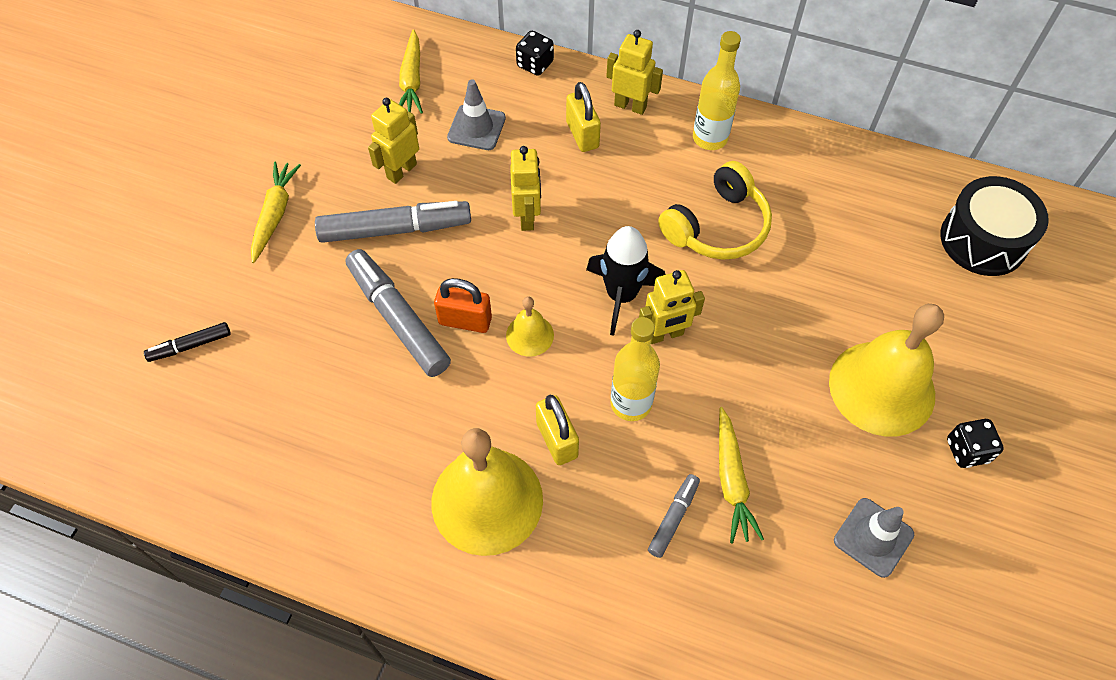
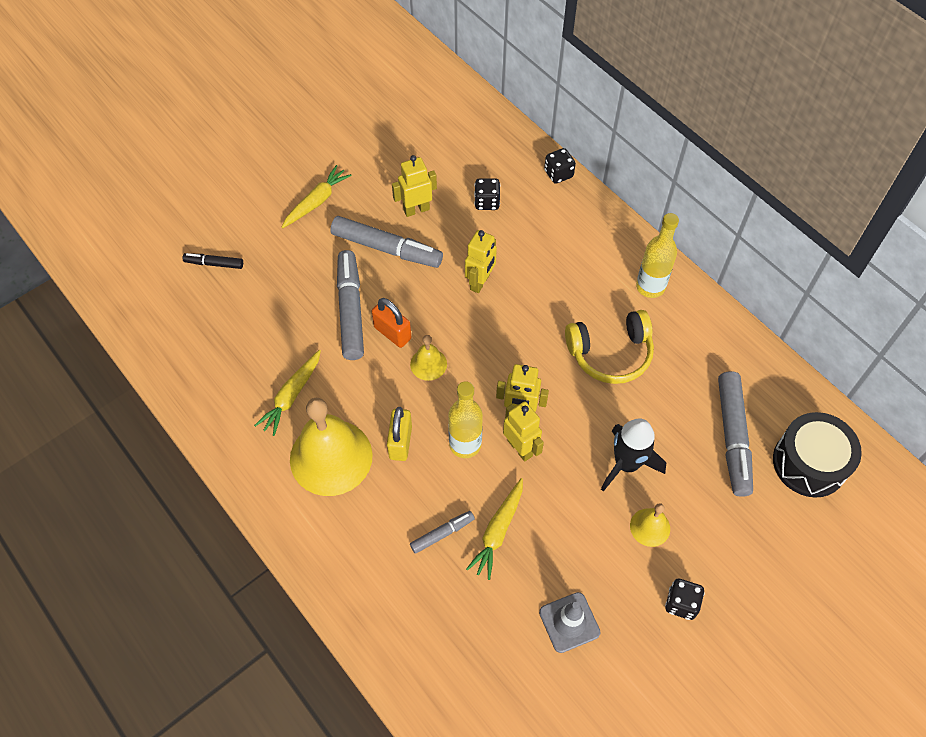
camera: 30 degrees right, 0 degrees up
yellow carrot [399,29,423,114] -> yellow carrot moved to [254,350,321,436]
grey traffic cone [447,79,506,150] -> black dice [474,178,500,210]
yellow padlock [566,82,601,152] -> none
black rocket [586,226,666,336] -> black rocket moved to [601,419,666,492]
yellow robot [606,30,663,115] -> yellow robot moved to [503,401,544,462]
yellow bell [829,304,944,437] -> yellow bell [630,503,670,547], size x0.47
none -> grey marker [718,371,753,497]

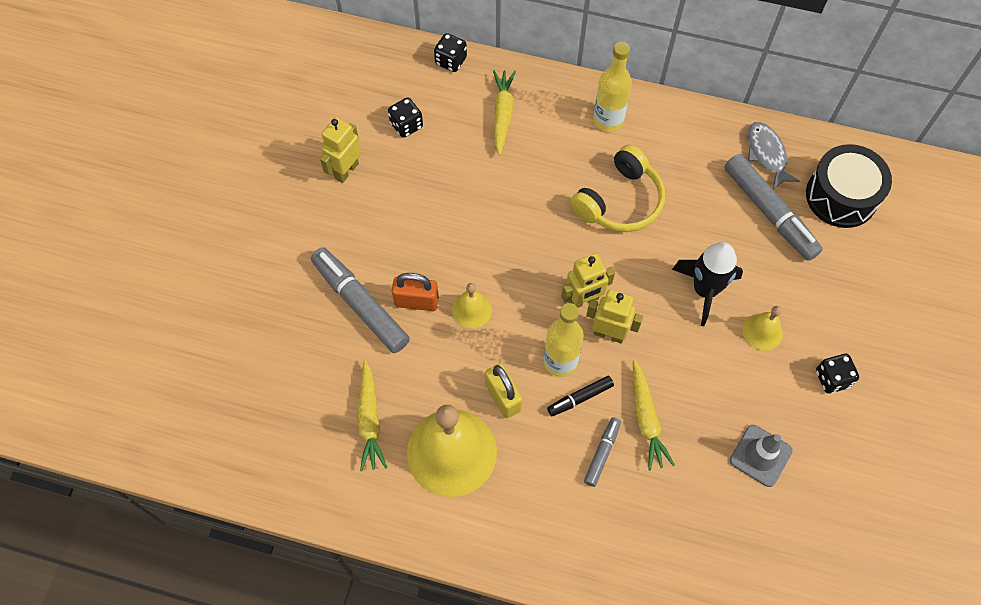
camera: 35 degrees left, 5 degrees up
black marker [183,253,243,269] -> black marker moved to [547,376,614,416]
yellow carrot [282,165,352,228] -> yellow carrot moved to [493,70,516,156]
grey marker [330,216,443,268] -> none
yellow robot [465,230,497,293] -> none
none -> grey fish [748,122,800,189]

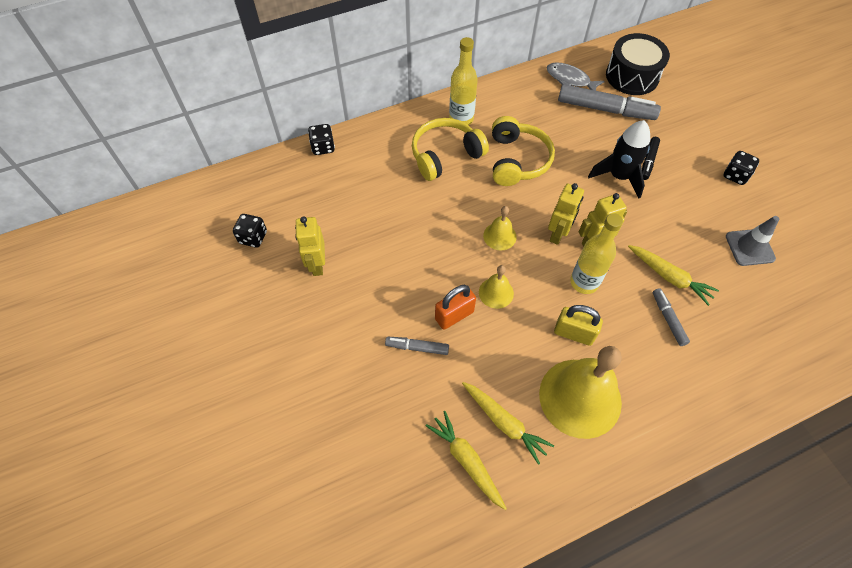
camera: 40 degrees left, 5 degrees down
grey marker [311,247,410,353] -> grey marker [385,337,449,355], size x0.51
black dice [388,97,423,138] -> black dice moved to [233,214,267,248]
yellow carrot [493,70,516,156] -> yellow carrot moved to [426,411,507,510]
black marker [547,376,614,416] -> black marker moved to [642,137,660,180]
yellow bell [742,306,783,351] -> yellow bell moved to [483,206,517,250]
none -> yellow headphones [412,118,489,181]

